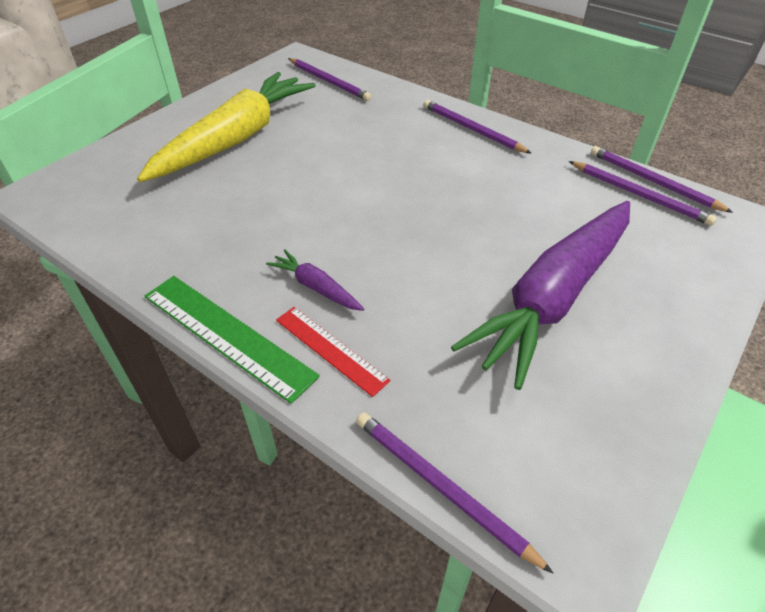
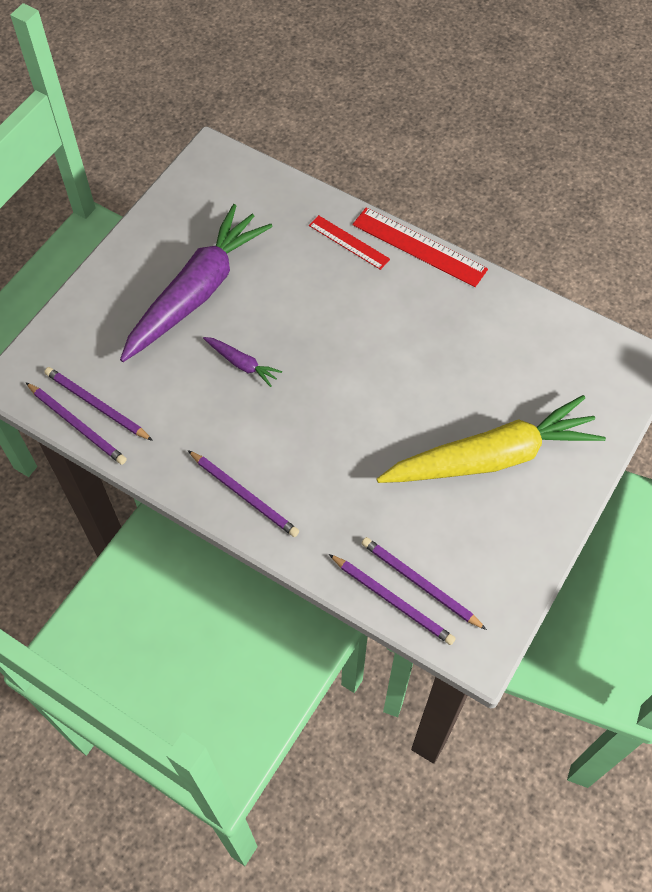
camera: 175 degrees right, 15 degrees up
yellow carrot [137,72,316,182] -> yellow carrot turned 135 degrees counterclockwise [377,395,606,483]
green ruler [144,276,320,404] -> red ruler [352,208,488,287]
purple carrot [266,249,364,311] -> purple carrot moved to [203,337,282,387]
purple pencil [356,412,553,573] -> purple pencil moved to [329,554,456,645]

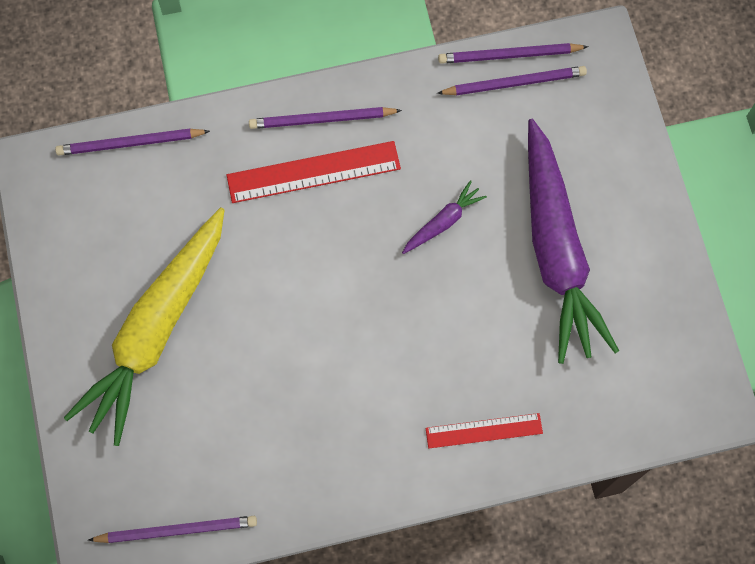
camera: 135 degrees right, 10 degrees up
purple carrot [203,337,282,387] -> purple carrot turned 150 degrees clockwise [402,180,487,254]
red ruler [352,208,488,287] -> red ruler moved to [227,141,401,203]
purple pencil [361,537,487,630] -> purple pencil moved to [88,516,257,543]

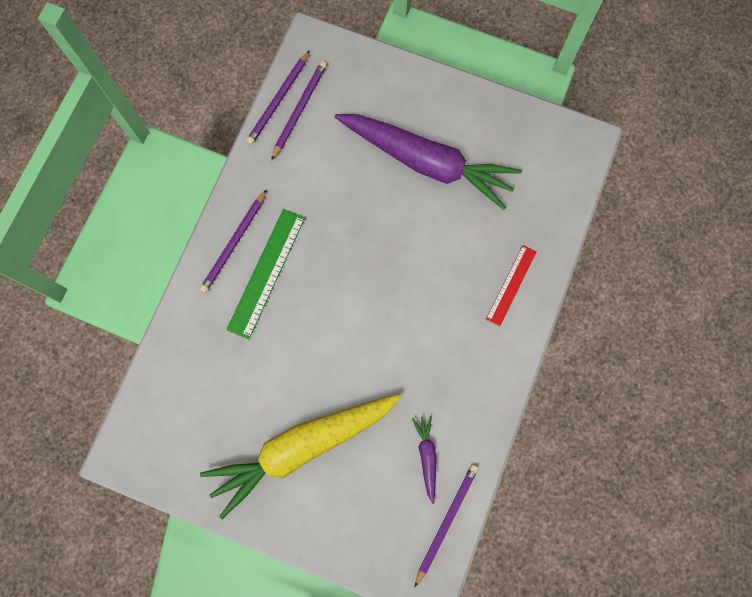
camera: 55 degrees left, 5 degrees up
purple pencil [55,129,210,156] -> none
yellow carrot [64,207,225,446] -> yellow carrot turned 90 degrees clockwise [200,394,401,519]
red ruler [227,141,401,203] -> green ruler [226,209,305,339]
purple carrot [402,180,487,254] -> purple carrot moved to [412,416,437,504]

